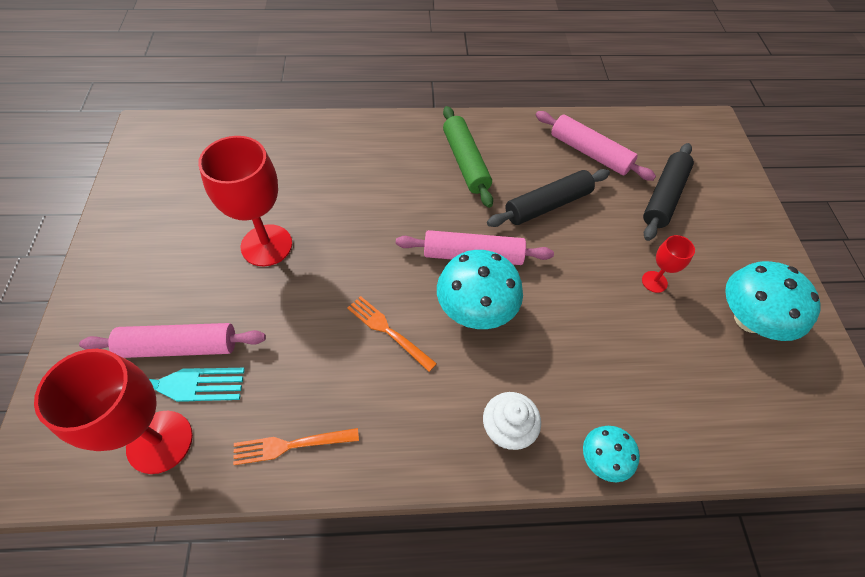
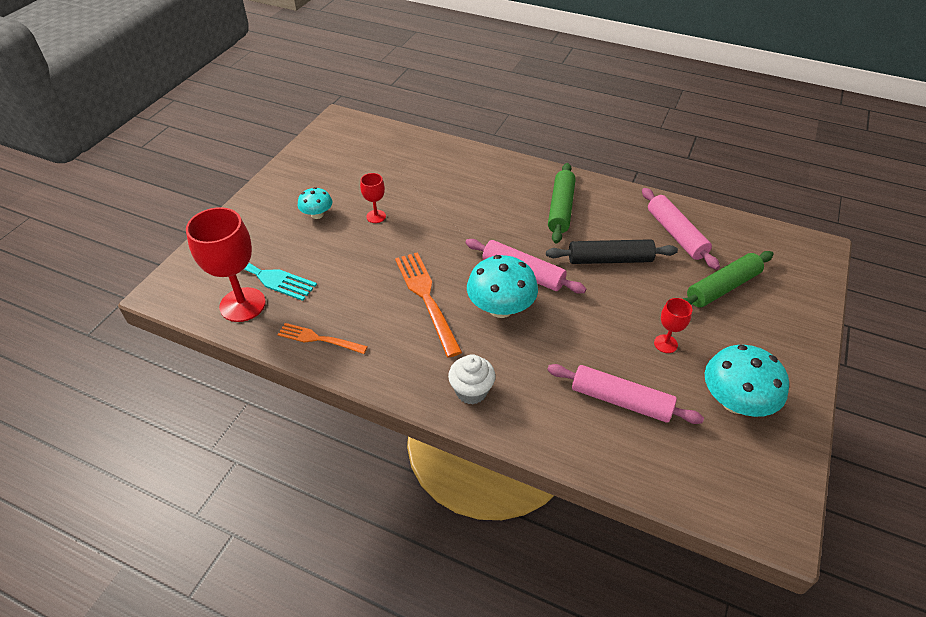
camera: 30 degrees right, 10 degrees down
pink rolling pin [79,323,266,358] -> pink rolling pin moved to [547,364,704,424]
red goblet [198,136,292,266] -> red goblet [360,173,386,223], size x0.49
orange fork [347,296,437,372] -> orange fork [395,252,462,358], size x1.63
turquoise mushroom [583,426,640,482] -> turquoise mushroom moved to [298,187,332,219]
black rolling pin [643,143,694,241] -> green rolling pin [683,251,774,308]

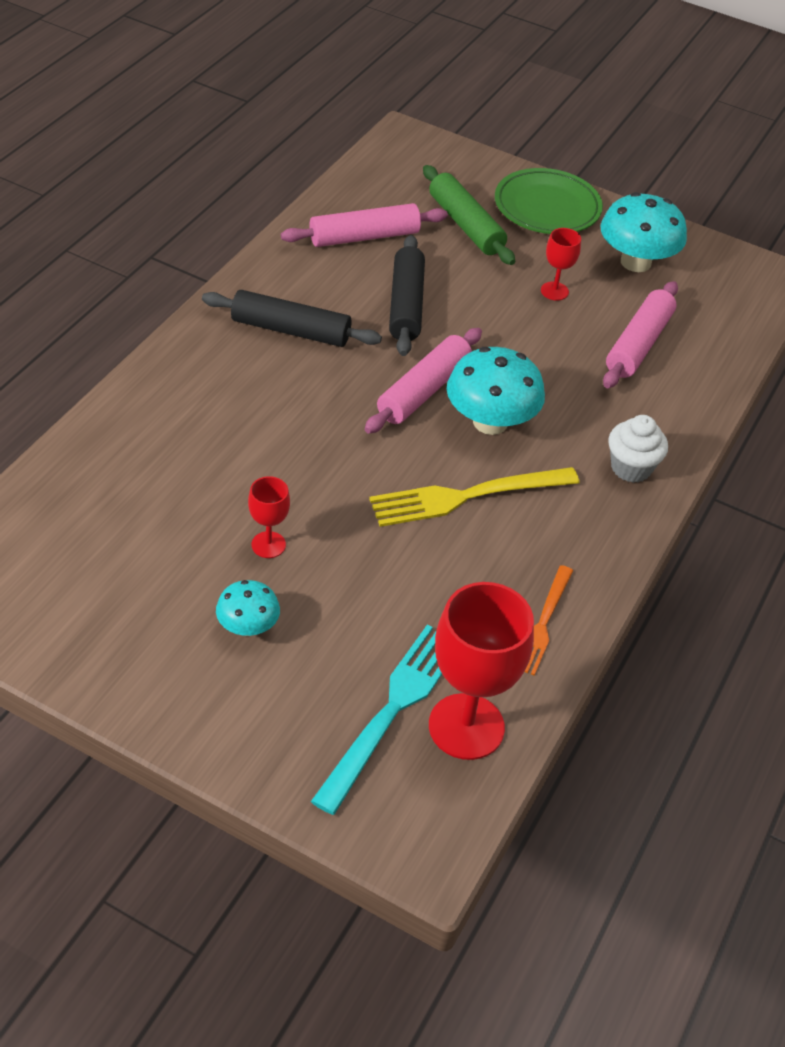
camera: 90 degrees left, 0 degrees up
orange fork [395,252,462,358] -> yellow fork [369,467,580,527]
green rolling pin [548,163,576,244] -> black rolling pin [202,290,382,347]
none -> green plate [495,168,603,234]

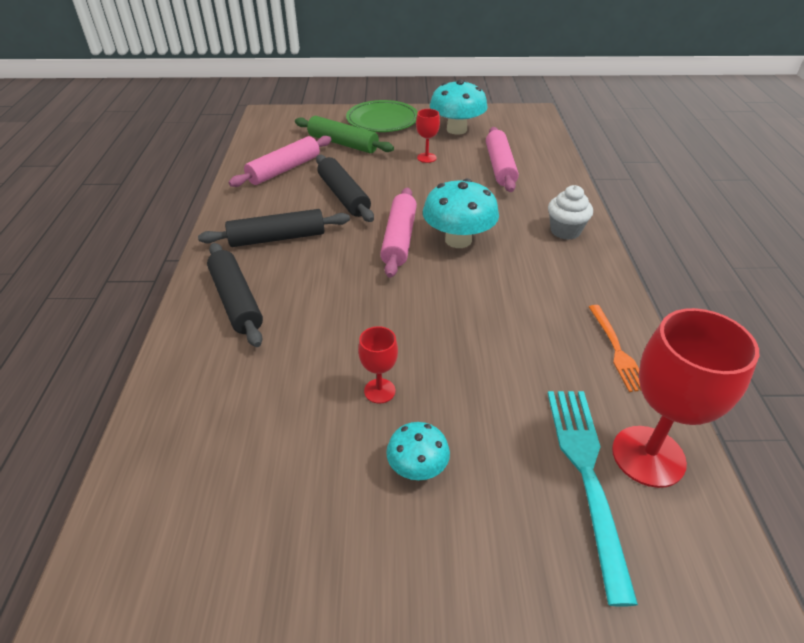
camera: 25 degrees left, 5 degrees down
yellow fork [369,467,580,527] -> none
none -> black rolling pin [207,243,263,347]

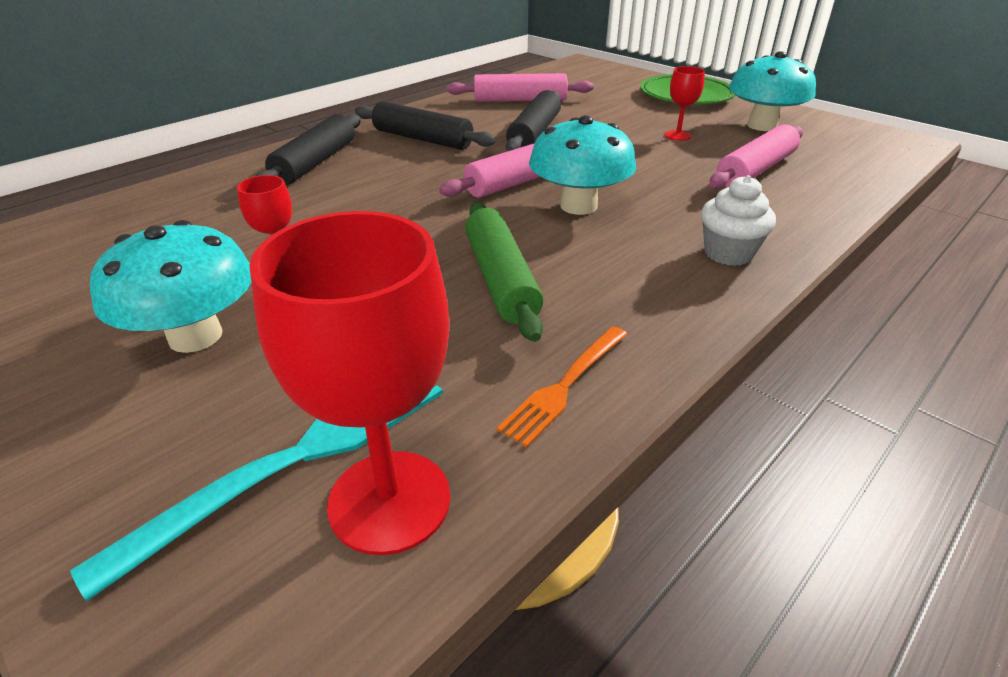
camera: 45 degrees right, 5 degrees down
green rolling pin [295,116,394,153] -> green rolling pin moved to [465,202,544,342]
turquoise mushroom [386,422,450,480] -> turquoise mushroom [90,220,251,353], size x1.78

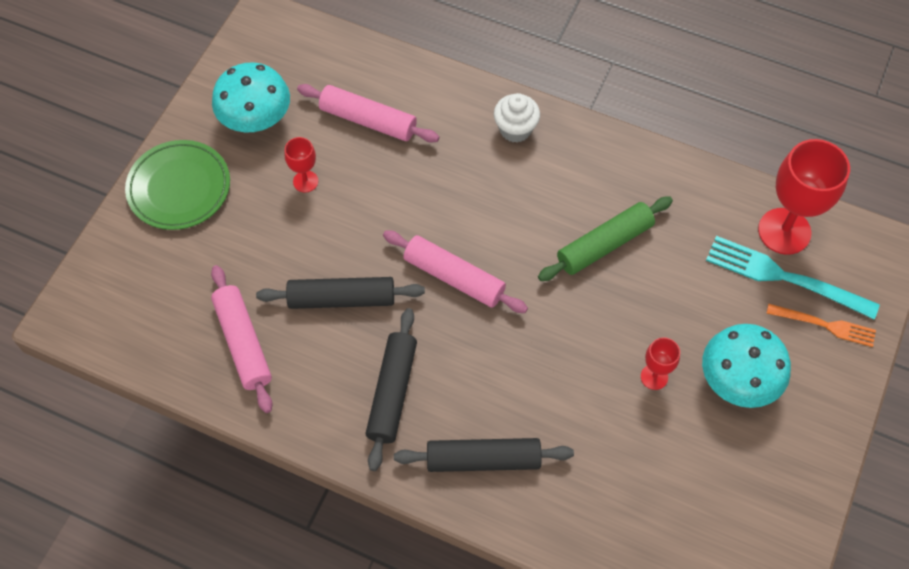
camera: 110 degrees left, 25 degrees up
orange fork [497,326,627,448] -> orange fork moved to [766,304,876,347]
turquoise mushroom [529,115,636,215] -> none

